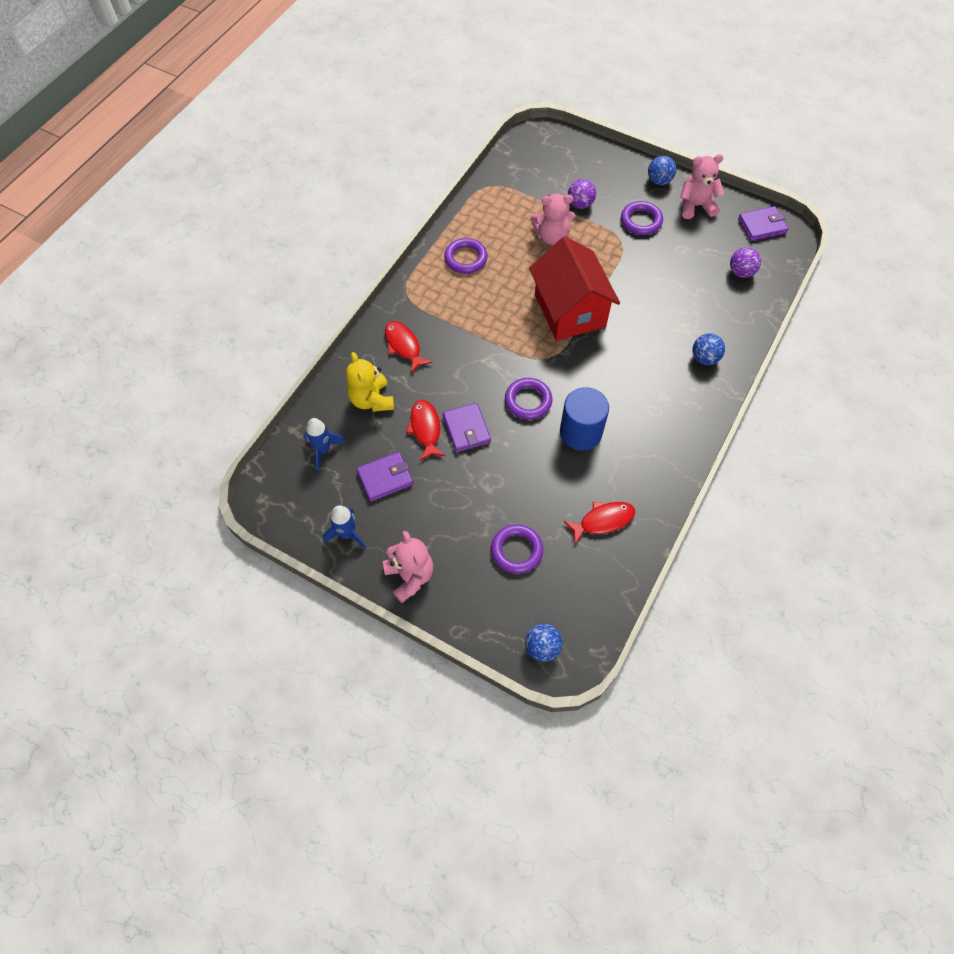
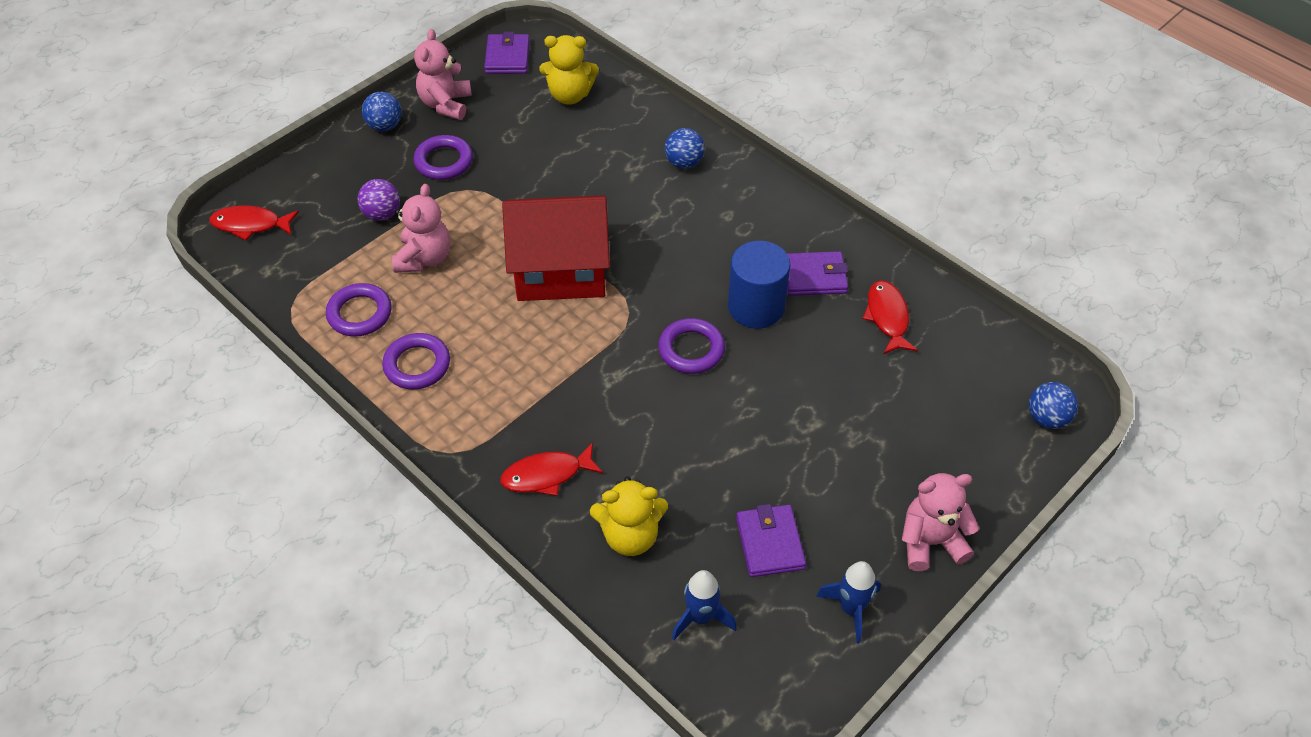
camera: 75 degrees left, 10 degrees down
red fish [406,400,445,461] -> red fish moved to [209,205,299,241]
purple wallet [443,403,491,452] -> purple wallet moved to [787,251,848,296]
purple ring [491,524,543,574] -> purple ring moved to [326,283,392,337]
purple ball [730,247,761,278] -> yellow teddy bear [539,35,599,105]

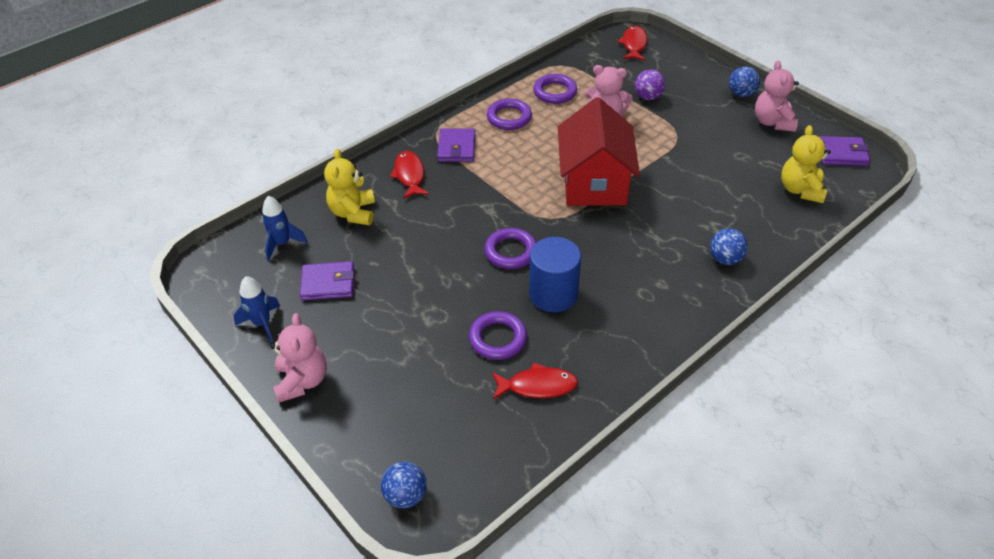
camera: 95 degrees right, 5 degrees down
purple ring [413,135,473,180] -> purple ring moved to [469,311,527,360]
pink teddy bear [414,29,472,120] -> pink teddy bear turned 105 degrees counterclockwise [755,60,799,132]
purple wallet [787,251,848,296] -> purple wallet moved to [437,128,476,162]

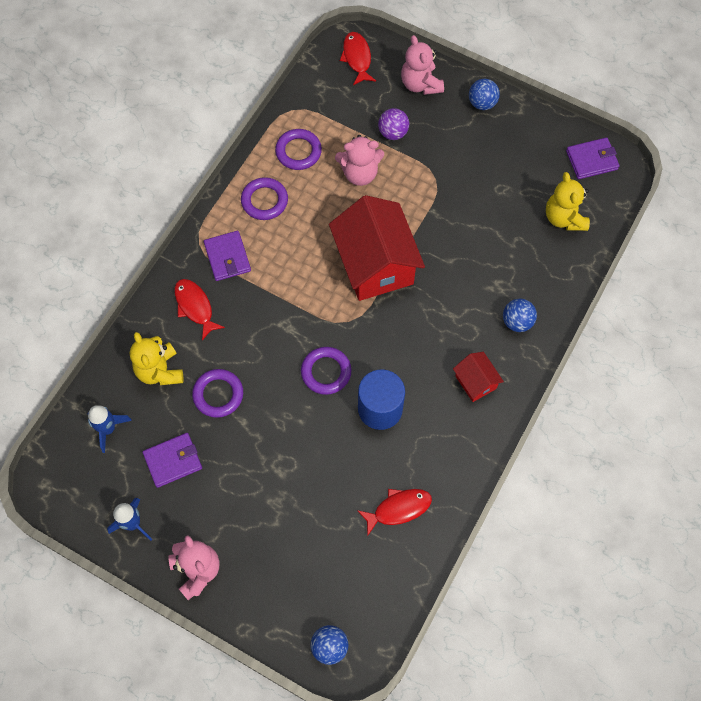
camera: 20 degrees left, 20 degrees up
purple ring [469,311,527,360] -> purple ring moved to [192,369,243,418]
pink teddy bear [755,60,799,132] -> pink teddy bear moved to [401,35,444,95]
none -> red house [453,352,504,402]

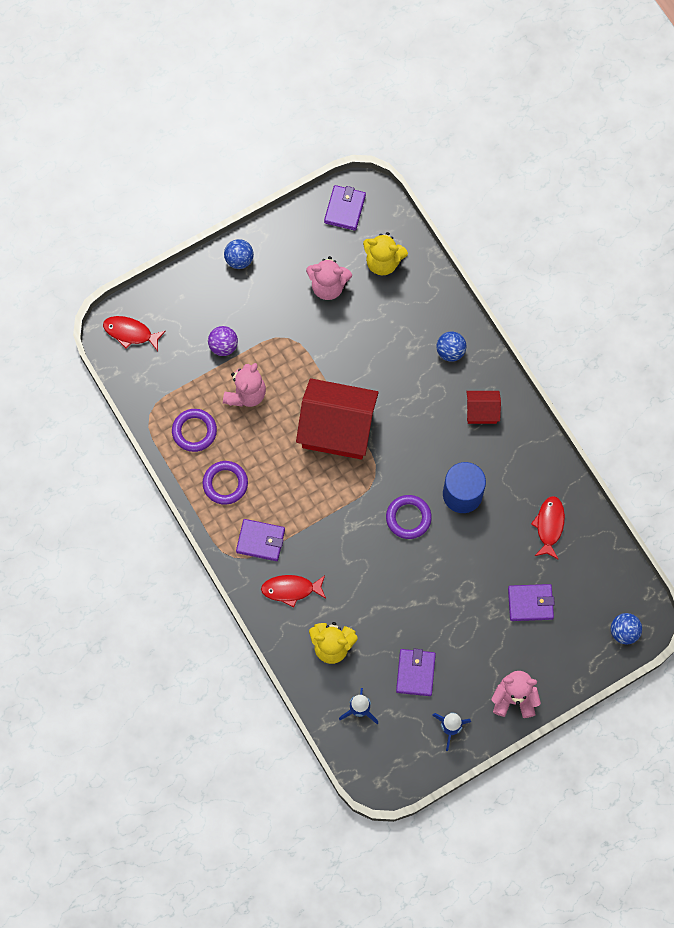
camera: 60 degrees left, 5 degrees up
purple ring [192,369,243,418] -> none
pink teddy bear [401,35,444,95] -> pink teddy bear moved to [306,256,352,300]
none -> purple wallet [508,584,555,621]

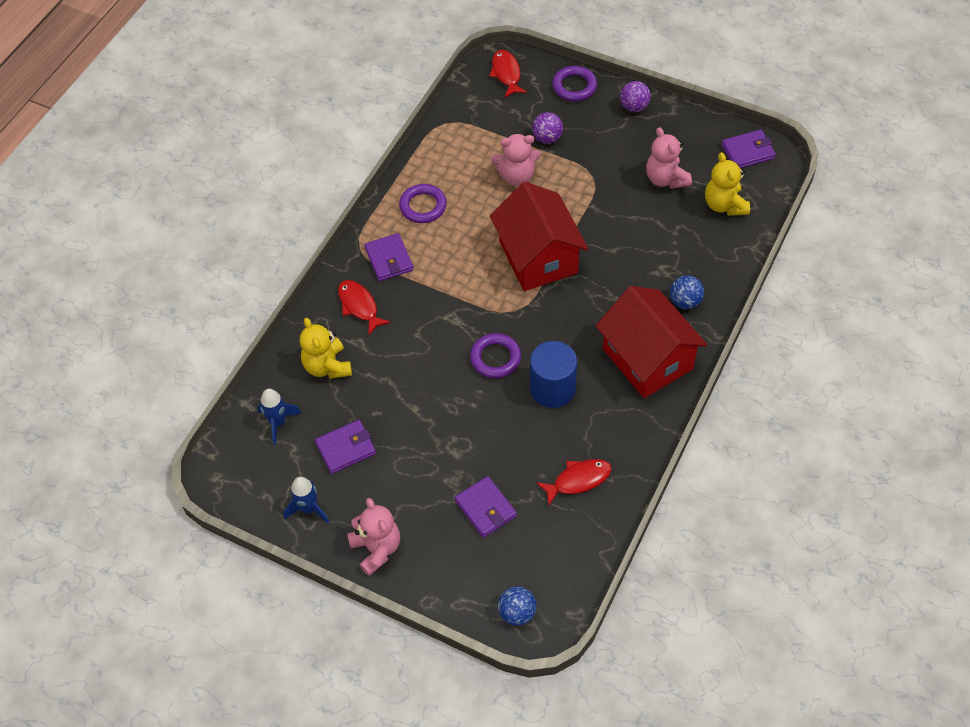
camera: 60 degrees right, 15 degrees down
purple ring [172,409,217,452] -> purple ring moved to [552,66,597,101]
blue ball [224,239,254,269] -> purple ball [620,81,651,112]
red house [466,391,501,424] -> red house [596,286,707,398], size x2.11

